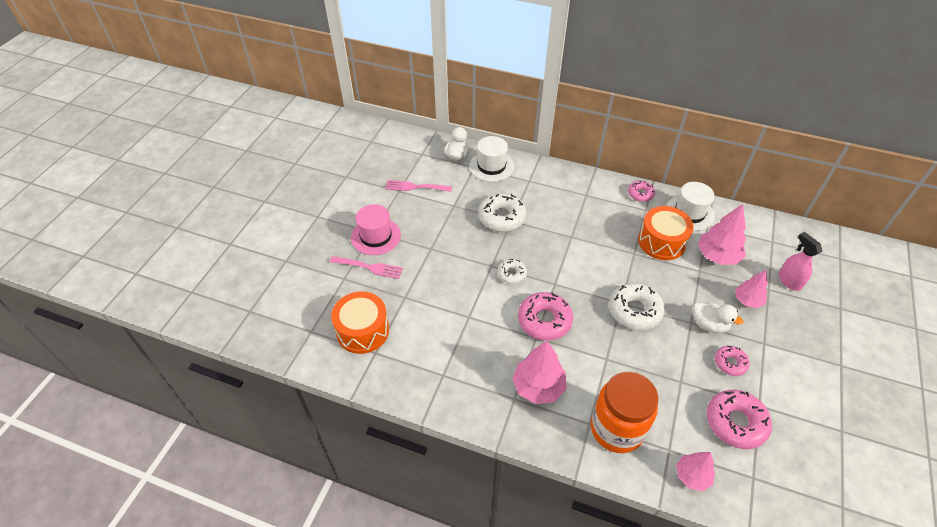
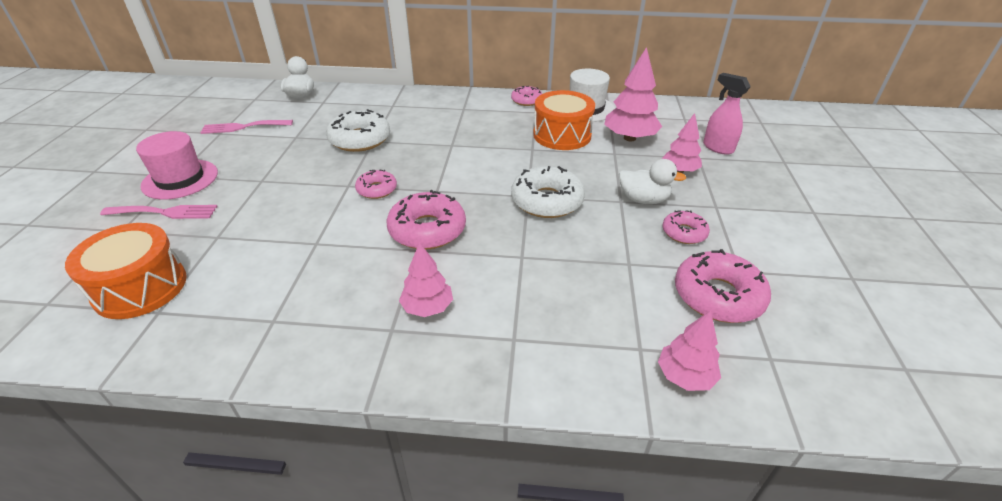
camera: 15 degrees left, 10 degrees down
white hat [469,136,514,182] -> none
white donut [497,258,527,284] -> pink donut [355,170,397,199]
pink tree [512,341,567,404] -> pink tree [399,242,453,317], size x0.63
orange jar [591,372,658,453] -> none

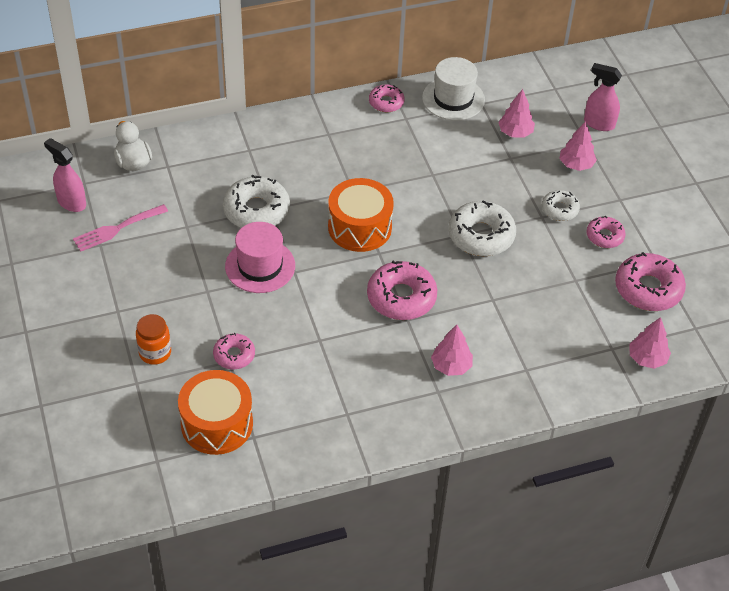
camera: 25 degrees left, 10 degrees up
pink fork [100,205,218,219] -> orange jar [136,314,171,365]
pink hat [136,131,218,200] -> pink hat moved to [225,222,295,293]
pink donut [355,170,397,199] -> pink donut moved to [213,333,255,369]
orange drum [533,90,595,150] -> orange drum moved to [328,178,394,252]
pink tree [604,47,662,141] -> pink tree [498,89,535,138], size x0.63
white duck [619,159,686,204] -> white donut [541,190,580,221]
none -> pink spray bottle [44,138,86,212]

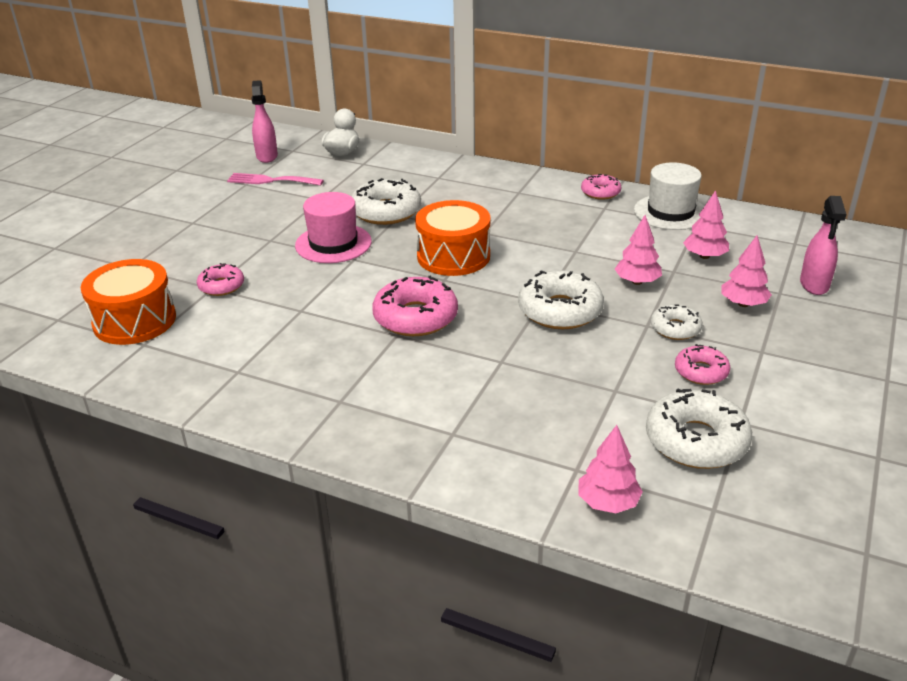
camera: 45 degrees right, 15 degrees down
orange jar [136,314,171,365] -> none
pink tree [431,325,473,376] -> pink tree moved to [615,215,662,285]
pink spray bottle [584,63,622,131] -> pink spray bottle turned 150 degrees counterclockwise [800,196,846,295]
pink donut [615,252,686,311] -> white donut [646,388,752,469]

